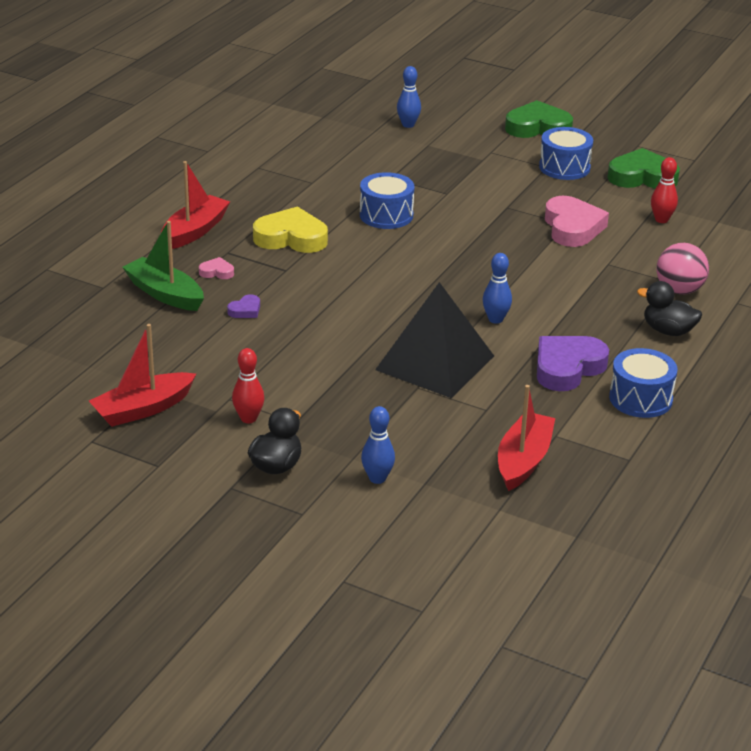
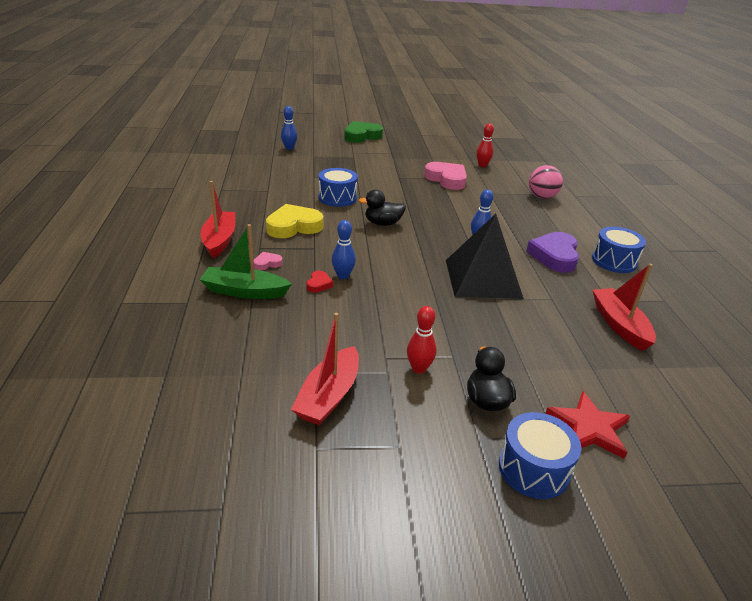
camera: 35 degrees left, 0 degrees up
purple heart [227,294,260,318] -> red heart [306,271,333,293]
blue bowling pin [361,406,395,484] -> blue bowling pin moved to [332,220,356,279]
blue drum [539,127,593,180] -> blue drum moved to [499,412,581,499]
green heart [607,148,680,189] -> none
black duck [637,281,702,336] -> black duck moved to [358,189,406,226]
none -> red star [545,391,630,459]

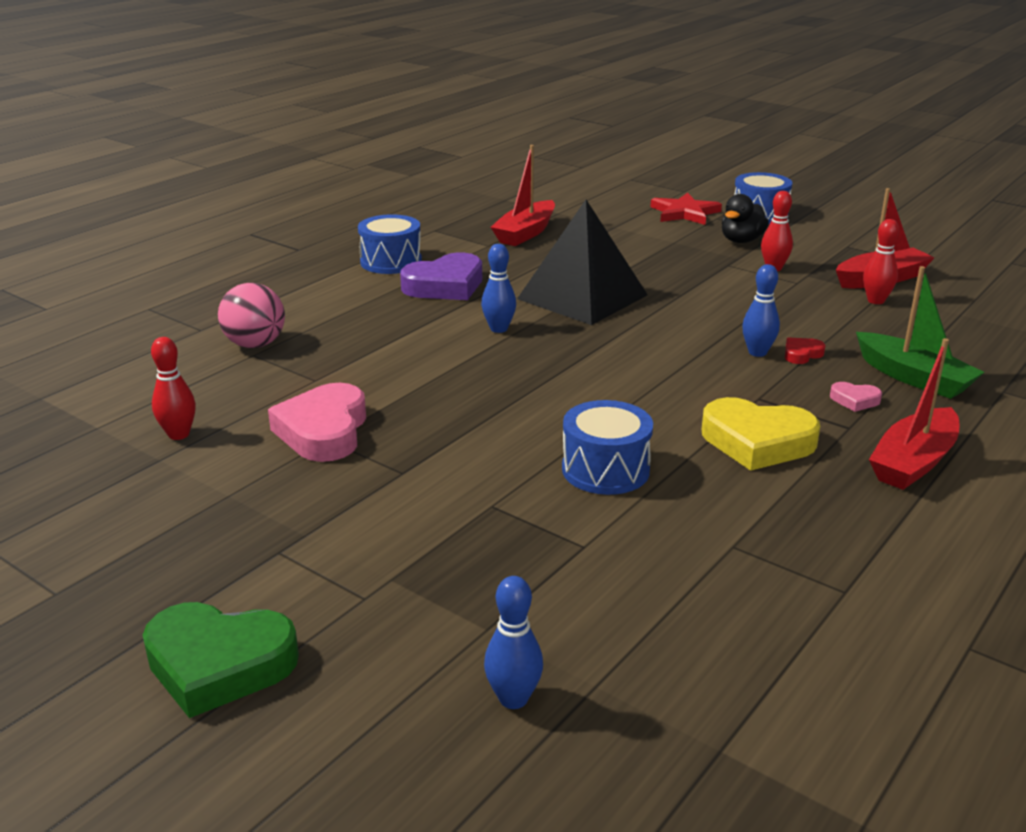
camera: 135 degrees left, 5 degrees down
black duck [358,189,406,226] -> none
none -> red bowling pin [863,219,899,304]

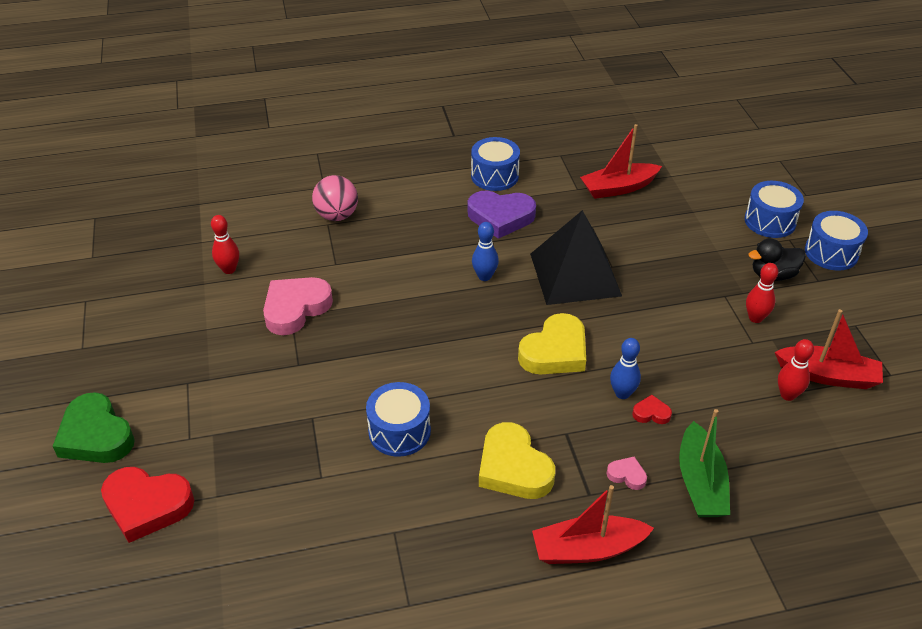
camera: 40 degrees right, 15 degrees up
blue bowling pin [484,576,543,709] -> none
red star [651,193,722,225] -> blue drum [745,181,804,238]
pink heart [830,382,882,412] -> pink heart turned 150 degrees clockwise [606,456,647,490]
none -> red heart [101,467,194,543]
none -> yellow heart [518,313,586,374]

